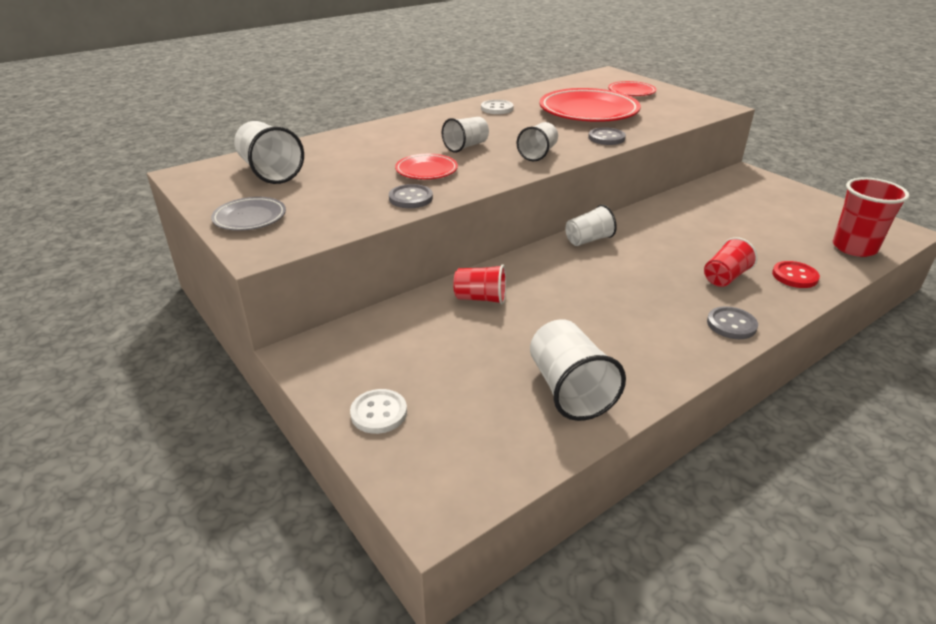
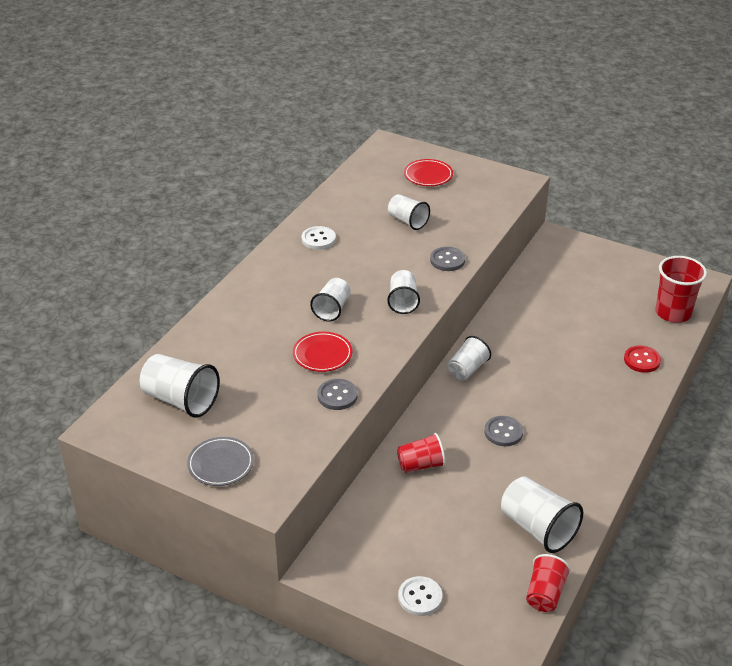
camera: 25 degrees left, 5 degrees up
red plate [539,88,641,122] -> white cup [388,194,430,230]
red cup [704,237,758,287] -> red cup moved to [526,554,571,612]
grey button [707,306,758,339] -> grey button moved to [485,416,523,446]

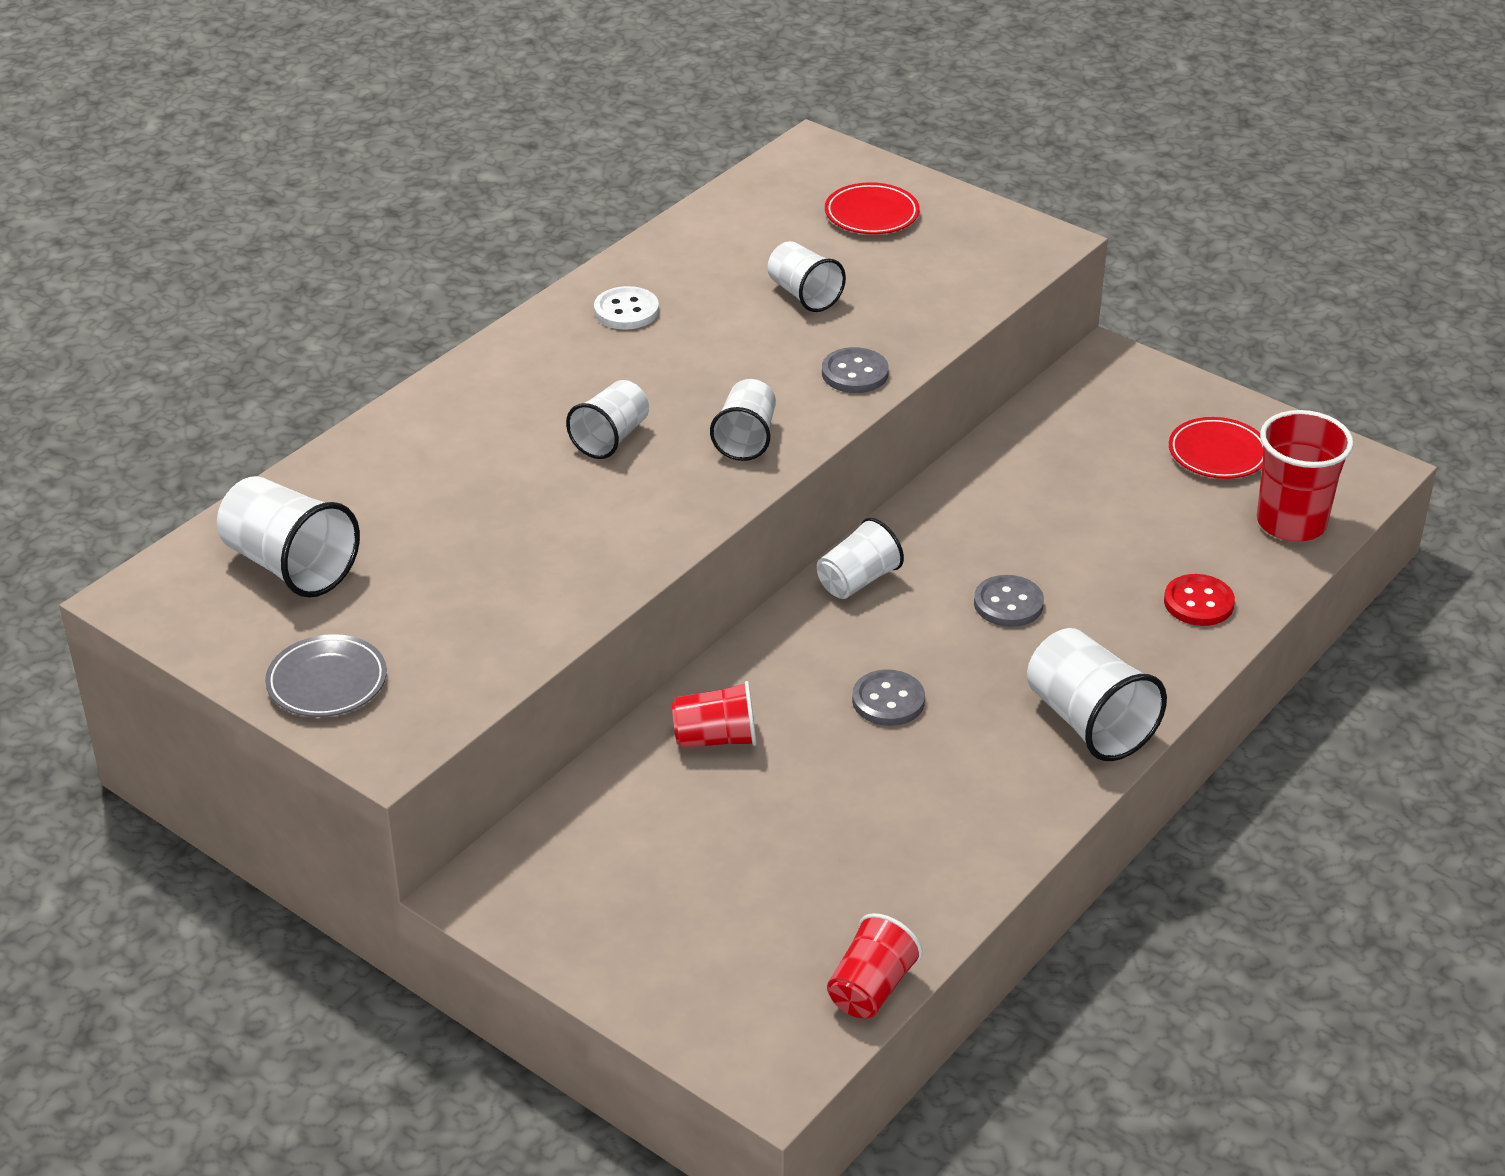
camera: 10 degrees right, 0 degrees up
red plate [293,332,353,372] -> red plate moved to [1169,417,1263,479]
grey button [317,379,358,410] -> grey button moved to [974,575,1044,627]
white button [398,576,442,616] -> none
white cup [501,476,583,553] -> white cup moved to [1027,628,1167,761]

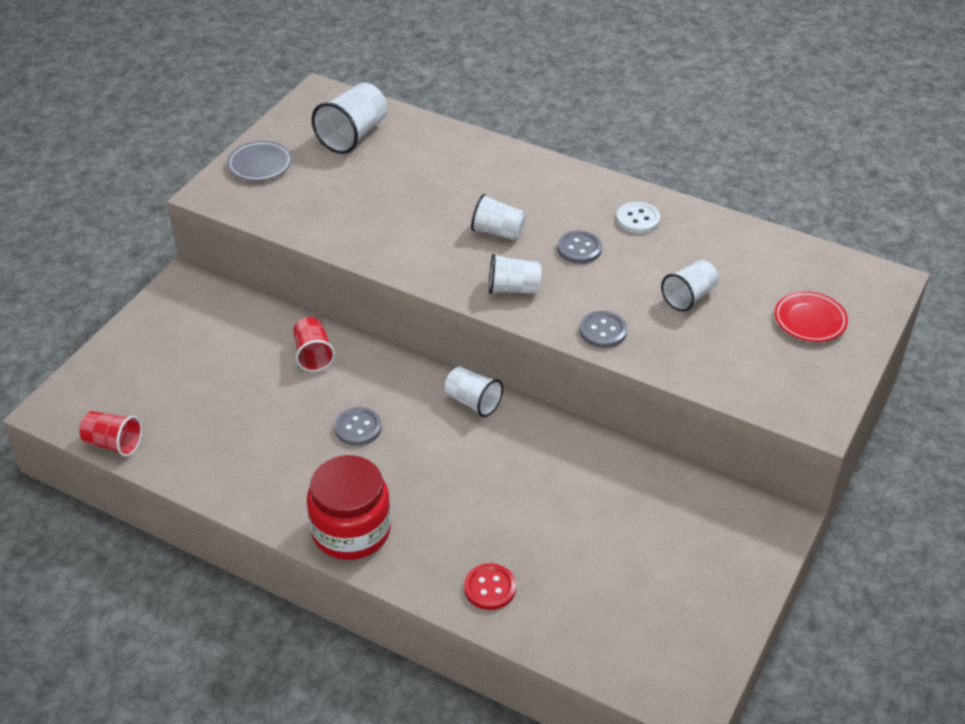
camera: 80 degrees right, 5 degrees up
grey button [974,575,1044,627] -> grey button moved to [557,231,602,264]
white cup [1027,628,1167,761] -> red jar [307,455,391,560]
red plate [1169,417,1263,479] -> none
red cup [1257,410,1354,542] -> none

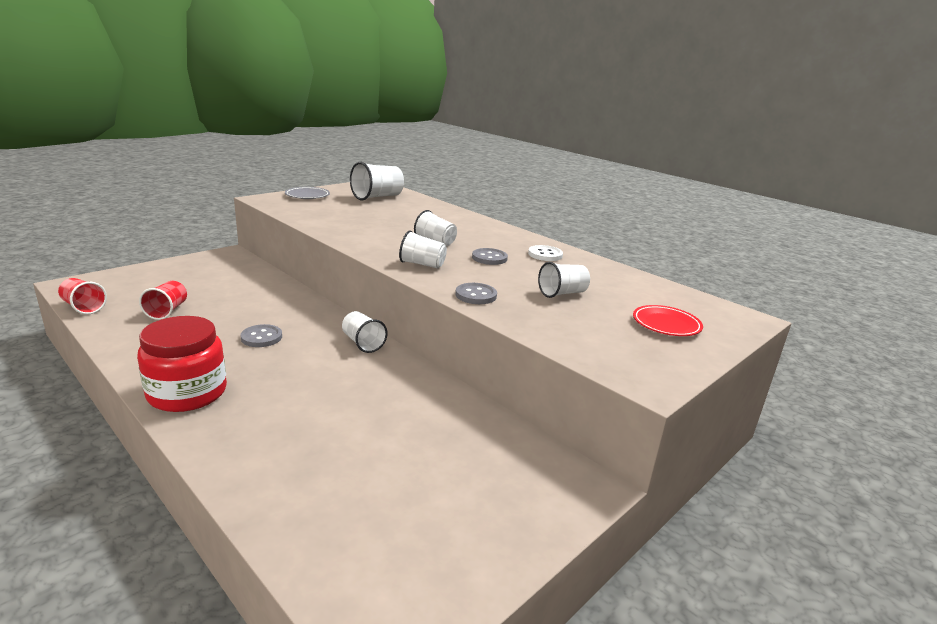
camera: 15 degrees right, 20 degrees down
red cup [293,317,335,372] -> red cup moved to [139,281,187,320]
red button [464,563,516,610] -> none

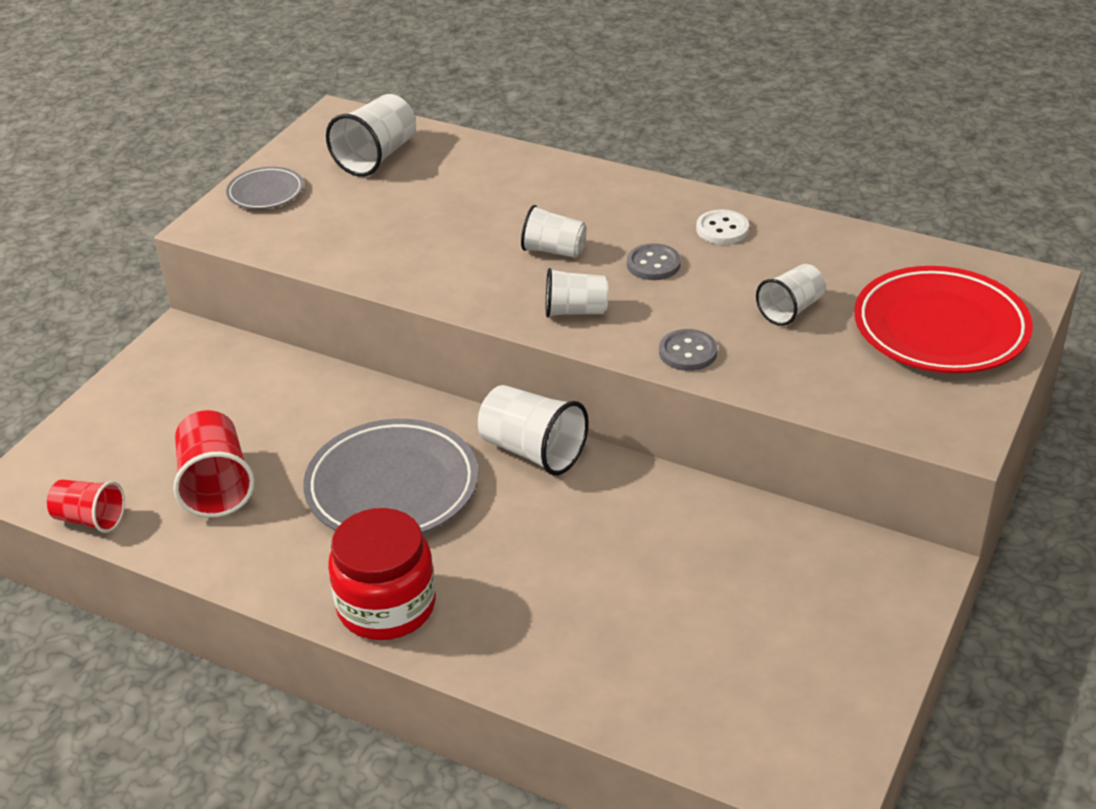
camera: 15 degrees left, 15 degrees up
red cup [139,281,187,320] -> red cup [174,410,255,518], size x1.53
grey button [240,324,282,347] -> grey plate [303,419,478,534]
white cup [342,311,388,353] -> white cup [478,385,589,475], size x1.53
red plate [633,305,703,336] -> red plate [854,266,1033,373], size x1.95

